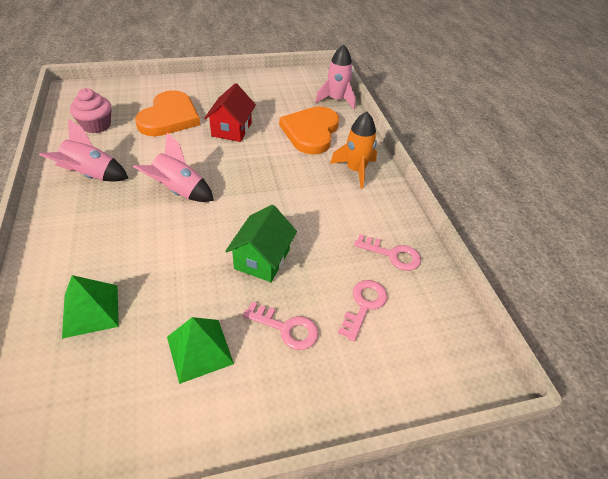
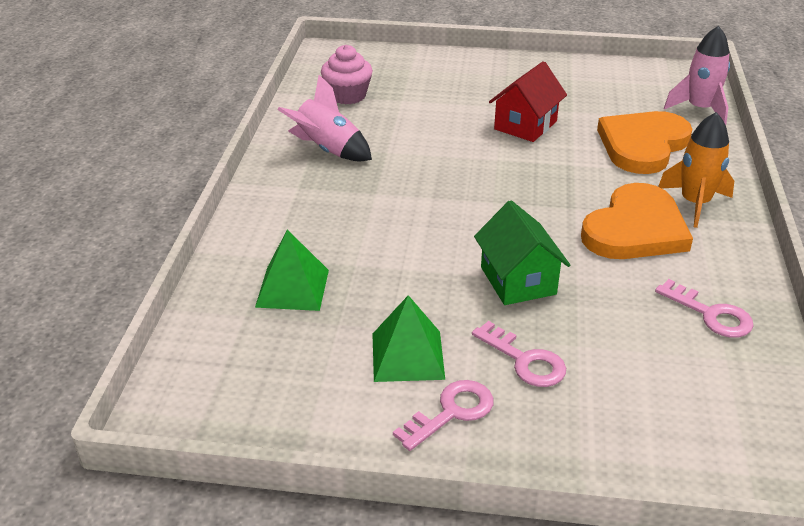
camera: 25 degrees right, 10 degrees down
pink rocket [133,133,214,202] -> none
orange heart [135,90,200,136] -> orange heart moved to [581,183,693,259]
green house [225,205,297,282] -> green house turned 60 degrees counterclockwise [474,200,570,305]
pink key [338,280,387,341] -> pink key moved to [393,380,494,451]

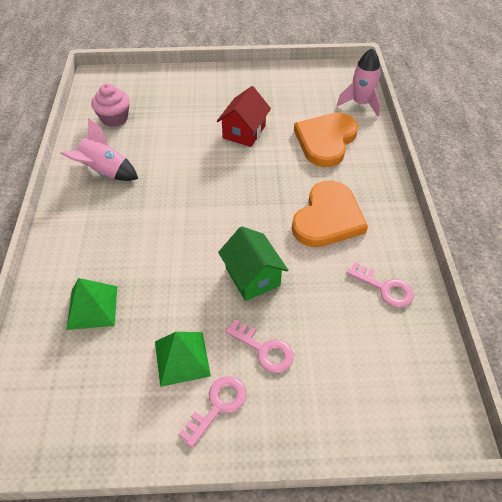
camera: 10 degrees left, 15 degrees up
orange rocket [658,112,734,228] -> none

